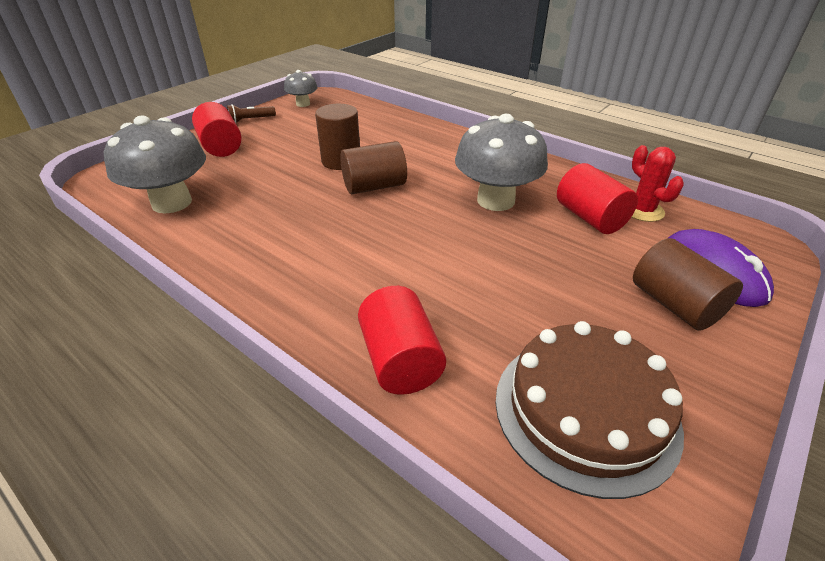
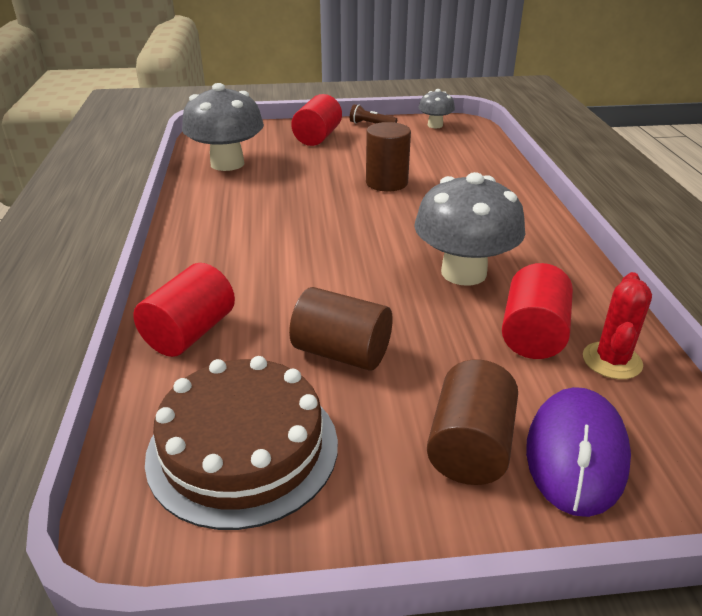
camera: 45 degrees right, 5 degrees down
brown cylinder [340,141,407,194] -> brown cylinder moved to [289,287,393,371]

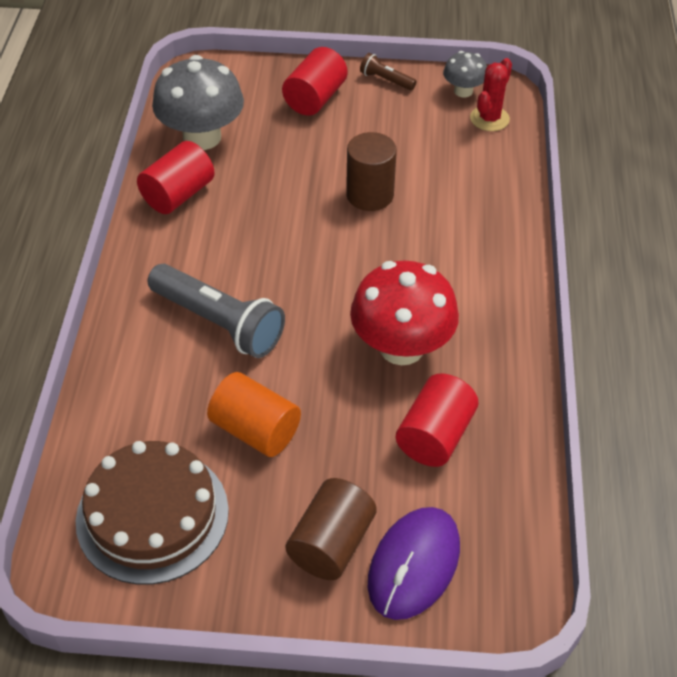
camera: 10 degrees right, 15 degrees up
red cylinder [133,263,235,357] -> red cylinder moved to [137,141,215,214]
brown cylinder [289,287,393,371] -> orange cylinder [207,372,301,457]
grey mushroom [414,172,525,286] -> red mushroom [350,261,459,365]
red cactus [583,272,652,379] -> red cactus moved to [470,58,512,131]
none -> grey flashlight [148,264,285,358]

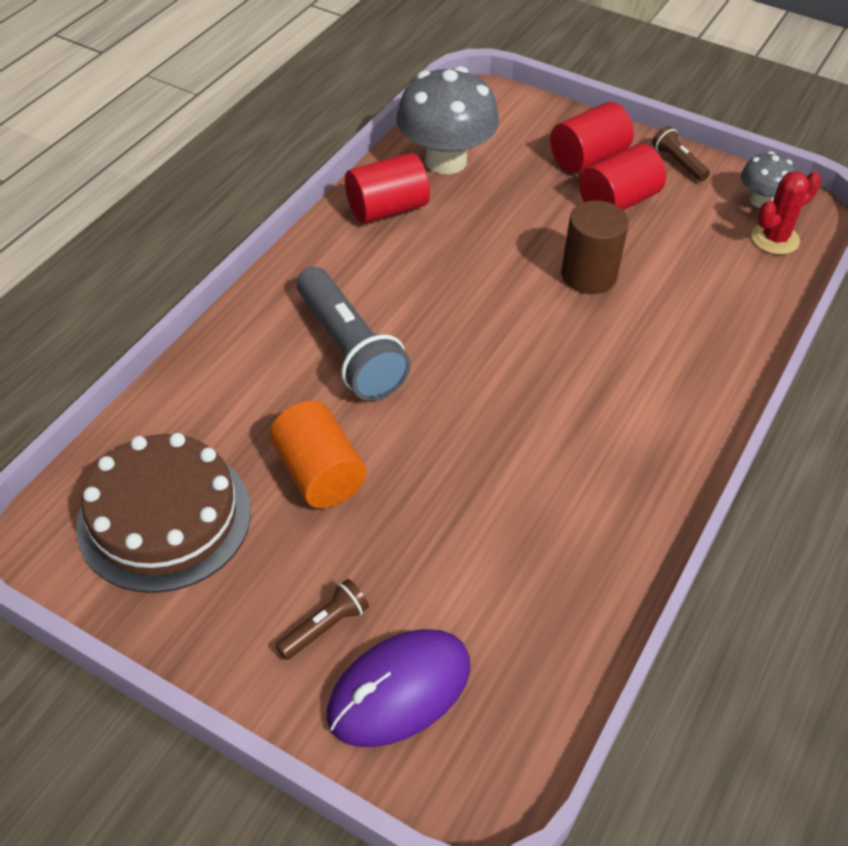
camera: 25 degrees right, 0 degrees up
brown cylinder [286,478,377,580] -> brown flashlight [275,579,369,660]
red mushroom [350,261,459,365] -> none
red cylinder [396,373,479,467] -> red cylinder moved to [579,143,666,210]

